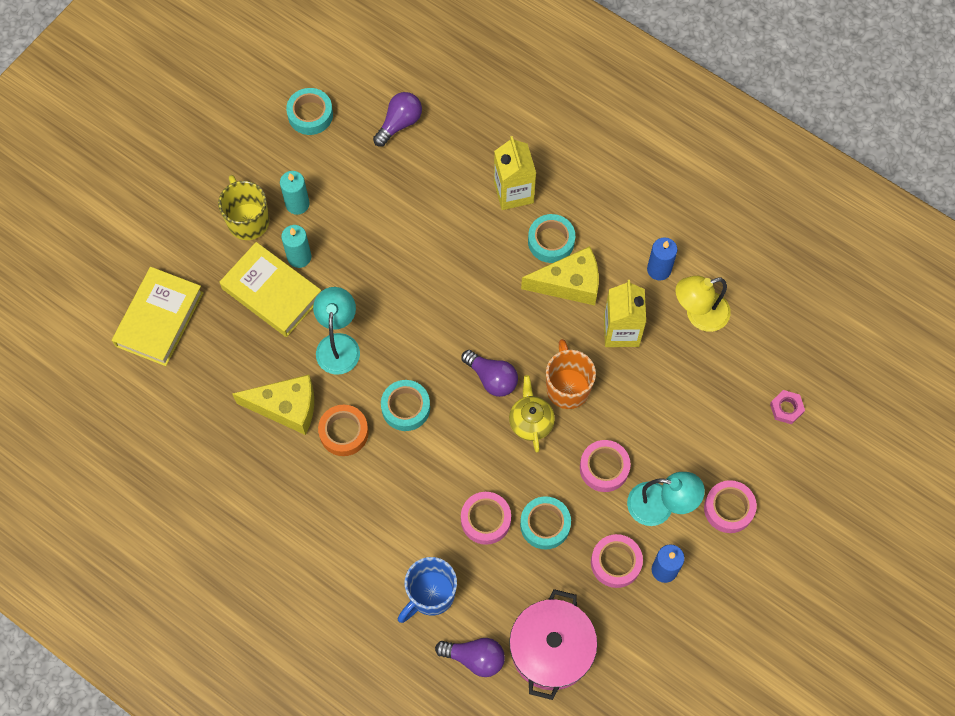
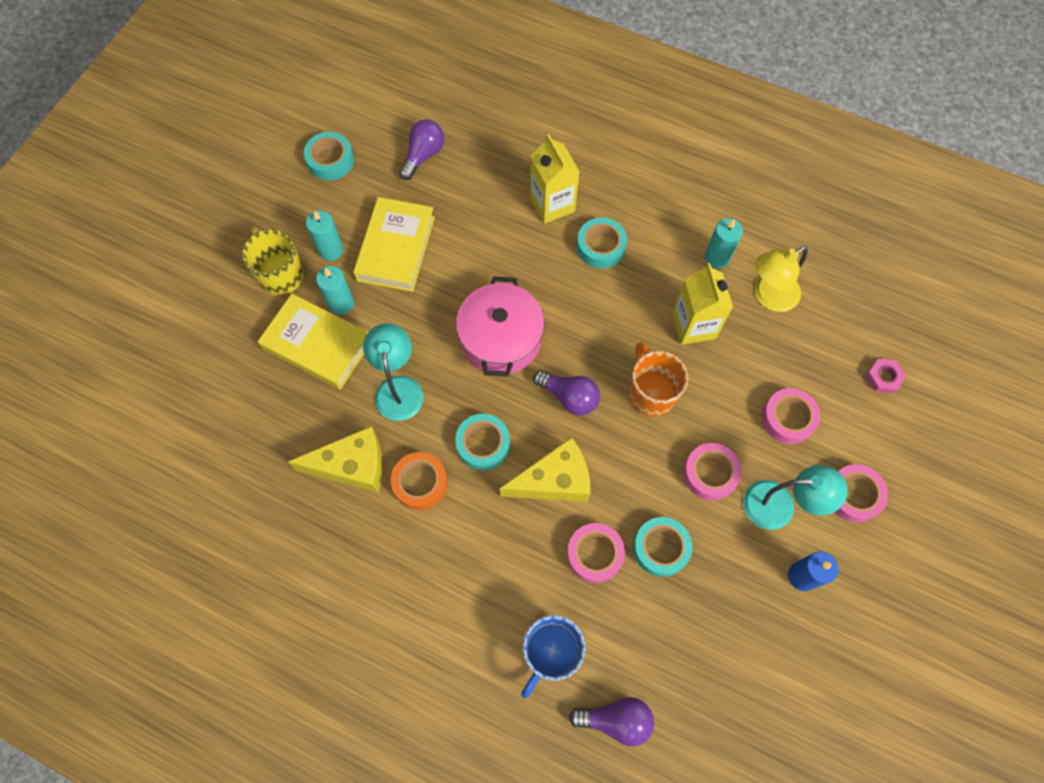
camera: 10 degrees left, 0 degrees up
yellow book [112,267,204,366] -> yellow book moved to [353,197,435,292]
yellow teapot [509,375,555,452] -> none
pink pot [509,589,597,700] -> pink pot moved to [456,277,545,377]
yellow cheese [521,246,599,305] -> yellow cheese moved to [500,437,591,502]
pink tape [591,534,643,588] -> pink tape moved to [762,388,820,444]
blue candle [647,237,678,281] -> turquoise candle [705,218,743,268]

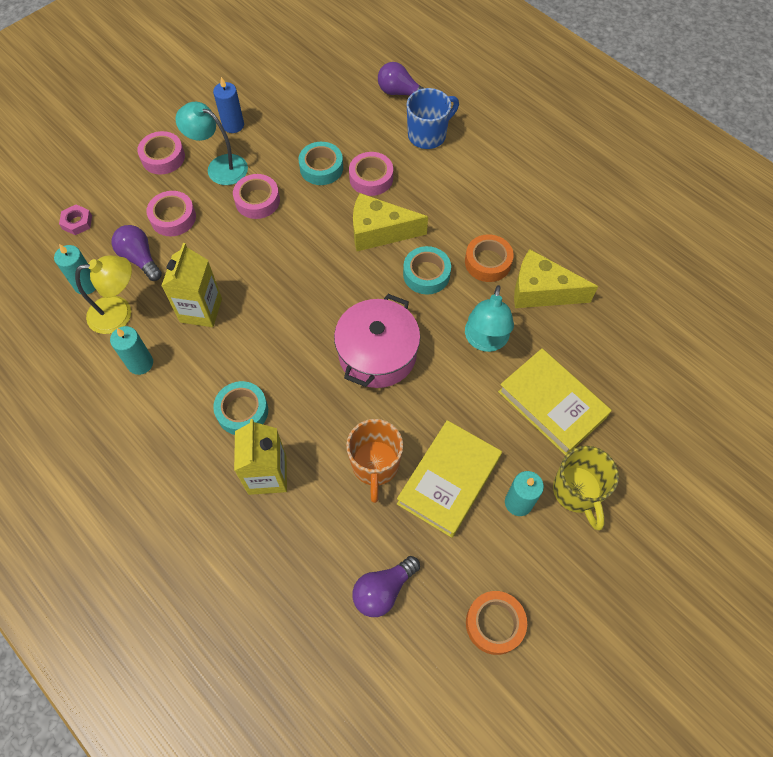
camera: 160 degrees left, 5 degrees down
turquoise tape [304,132,354,180] -> orange tape [466,591,527,655]
turquoise candle [316,266,354,315] -> turquoise candle moved to [54,244,96,294]
purple light bulb [533,371,600,416] -> purple light bulb moved to [112,225,162,281]
orange mug [629,342,688,417] -> orange mug moved to [346,419,403,503]

